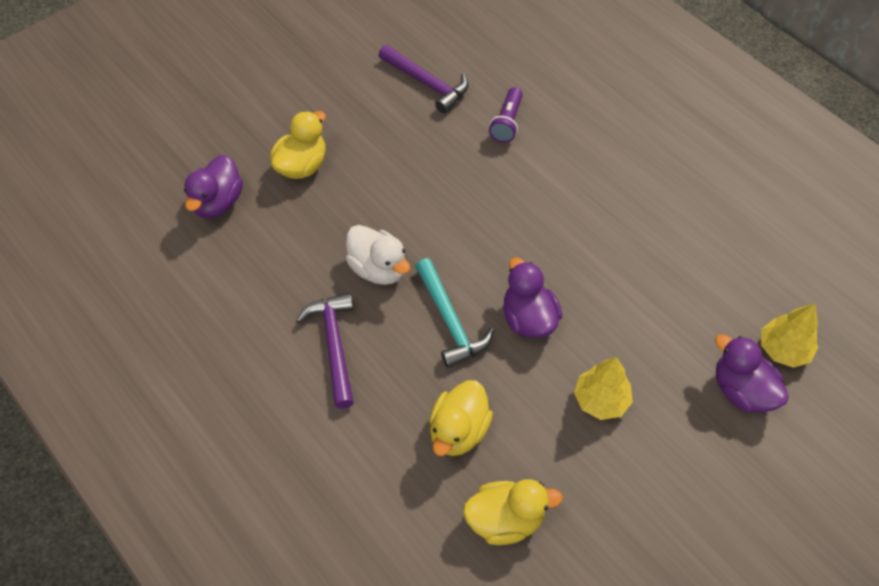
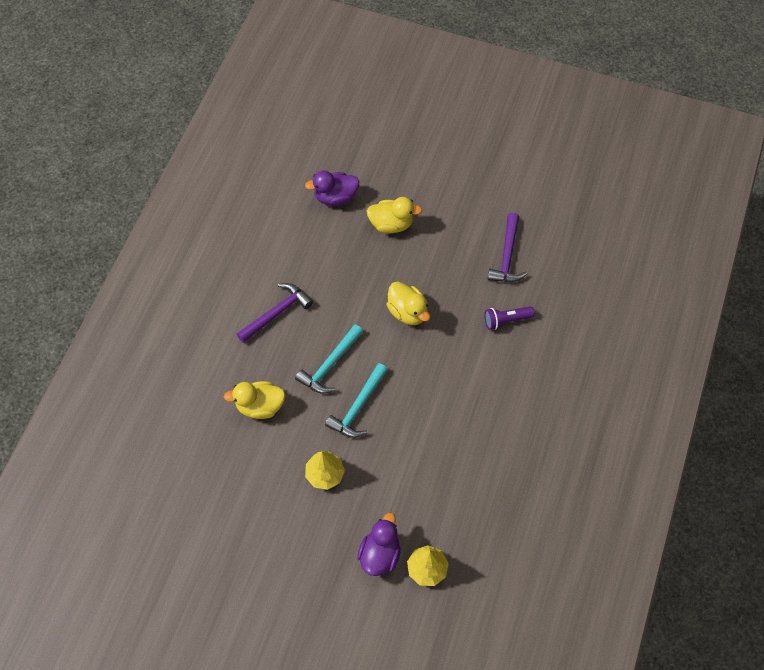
camera: 60 degrees right, 5 degrees up
white duck [346,225,410,285] -> none
yellow duck [463,479,563,545] -> yellow duck moved to [387,282,430,325]
purple duck [503,258,562,338] -> turquoise hammer [325,363,388,438]

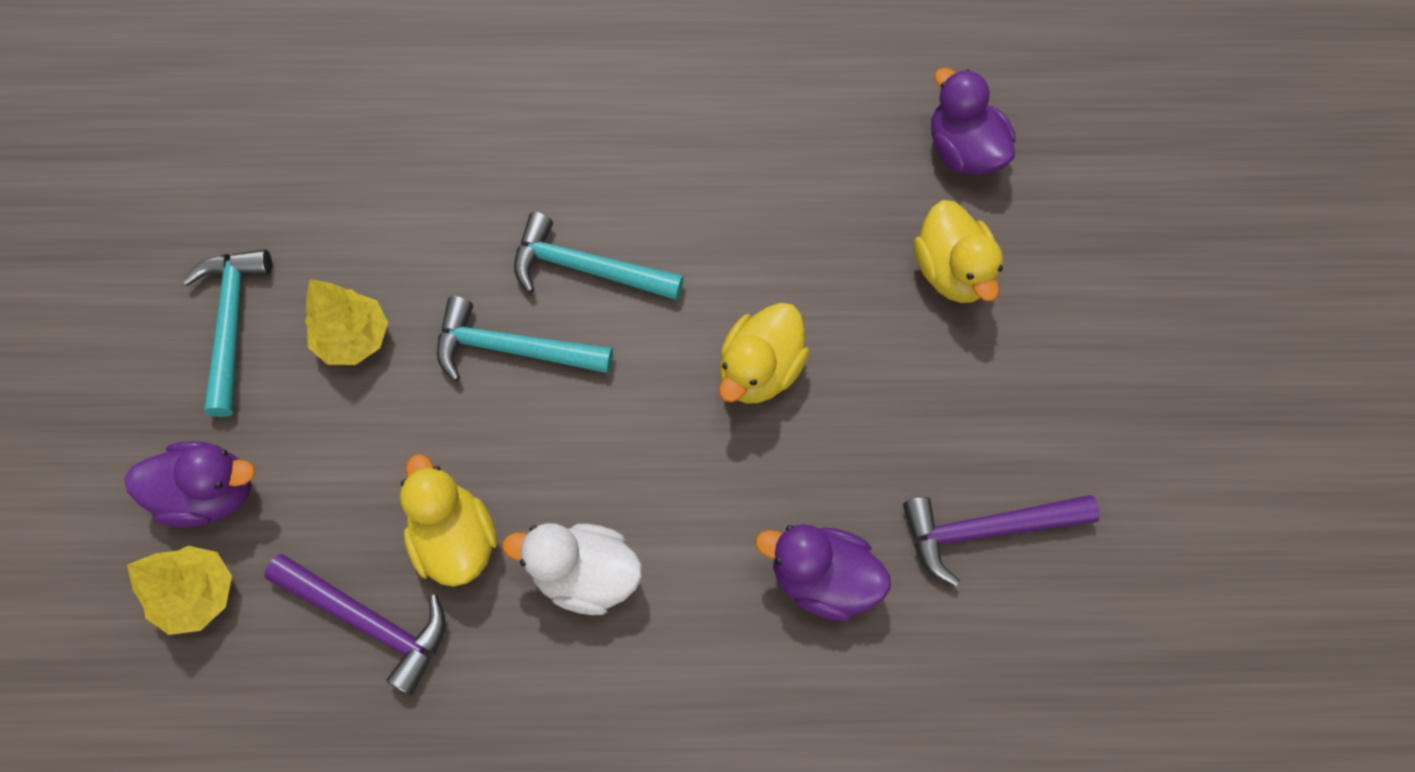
camera: 70 degrees right, 5 degrees up
yellow duck [224,381,285,419] -> yellow duck moved to [400,454,497,587]
purple hammer [237,283,313,343] -> purple hammer moved to [264,554,446,695]
purple flashlight [484,306,535,330] -> purple duck [756,524,891,621]
none -> turquoise hammer [182,249,272,417]
none -> white duck [502,523,642,615]

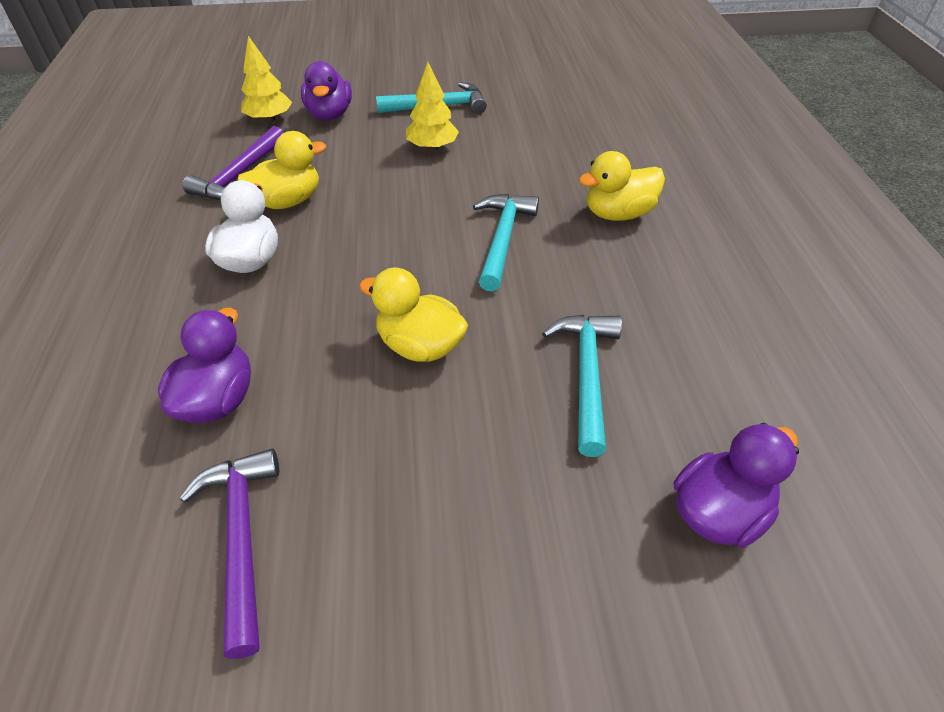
camera: 85 degrees right, 20 degrees down
turquoise hammer [437,296,613,382] -> turquoise hammer moved to [542,315,622,457]
yellow duck [914,200,1003,303] -> yellow duck moved to [579,151,665,221]

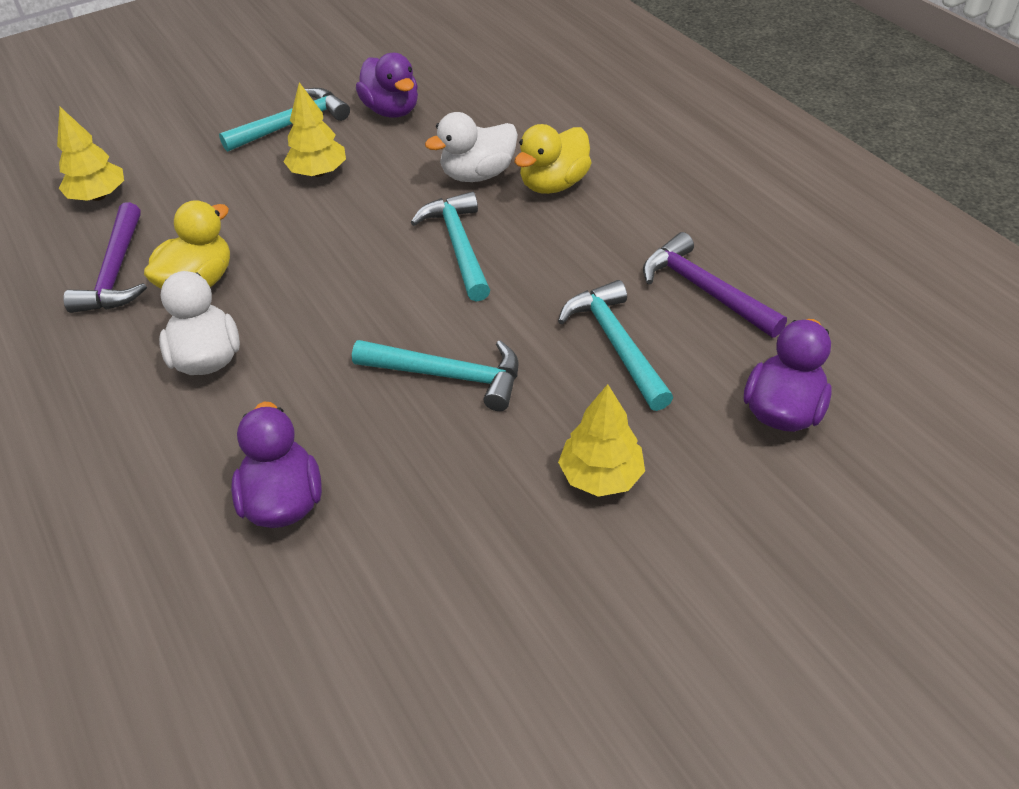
camera: 25 degrees left, 0 degrees up
purple hammer [180,449,279,659] -> purple hammer moved to [643,232,787,338]
purple duck [301,61,352,120] -> purple duck moved to [356,53,418,117]
yellow duck [359,268,468,362] -> turquoise hammer [352,340,519,411]
none -> white duck [425,112,518,182]
none -> yellow tree [558,384,645,497]

